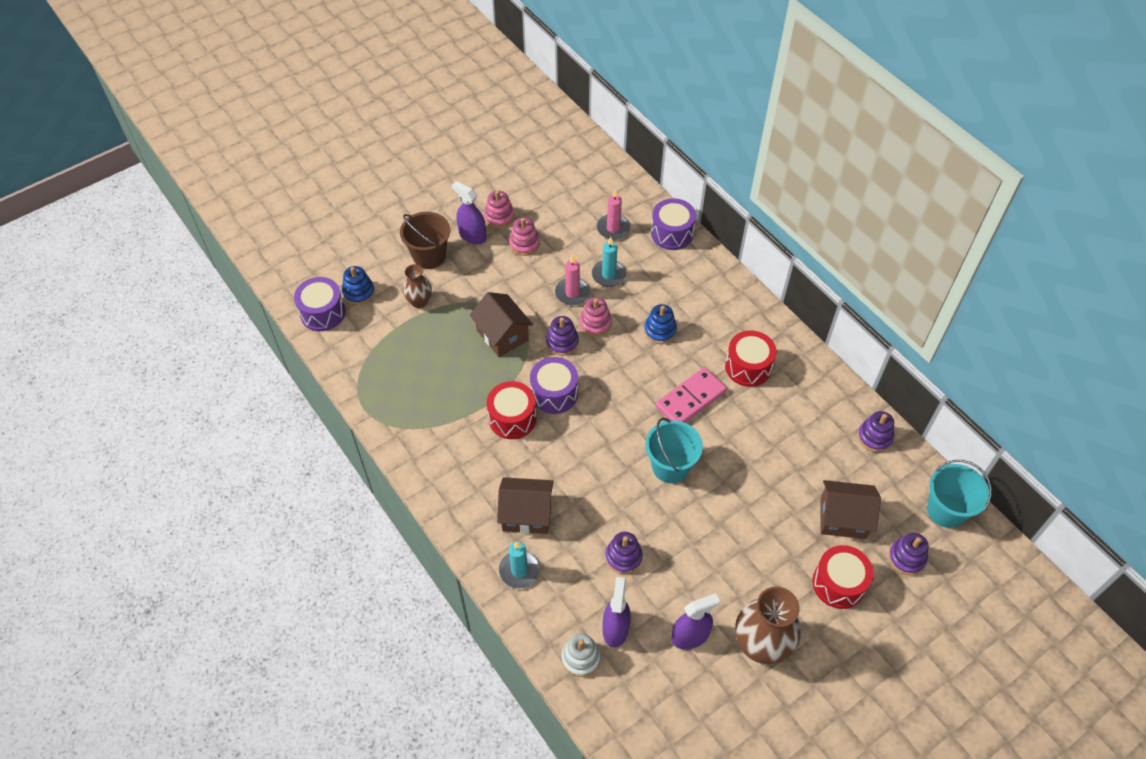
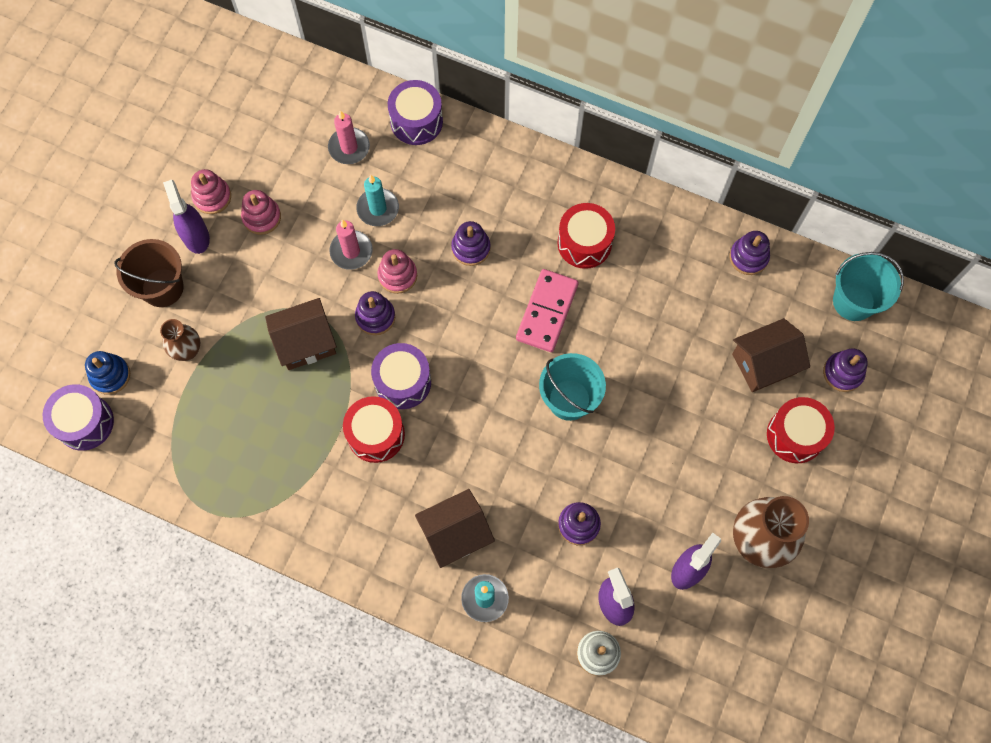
camera: 30 degrees left, 15 degrees up
purple spray bottle [452,181,486,244] -> purple spray bottle turned 60 degrees clockwise [163,180,210,254]
brown house [470,292,533,357] -> brown house turned 45 degrees counterclockwise [265,298,337,370]
blue stacking toy [644,304,677,344] -> purple stacking toy [451,221,491,266]

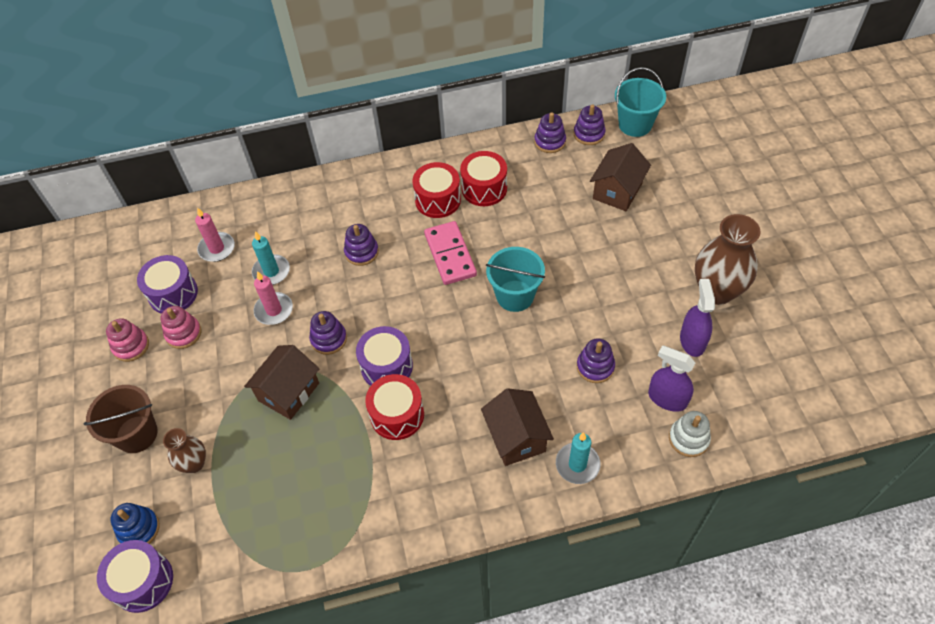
camera: 35 degrees left, 15 degrees down
purple spray bottle [163,180,210,254] -> none
pink stacking toy [377,249,417,294] -> none
purple drum [388,80,443,145] -> purple drum moved to [137,255,198,314]
brown house [415,489,495,568] -> brown house turned 45 degrees counterclockwise [481,388,554,466]
red drum [767,397,835,463] -> red drum moved to [460,151,507,206]
purple stacking toy [823,348,868,392] -> purple stacking toy moved to [574,104,606,145]

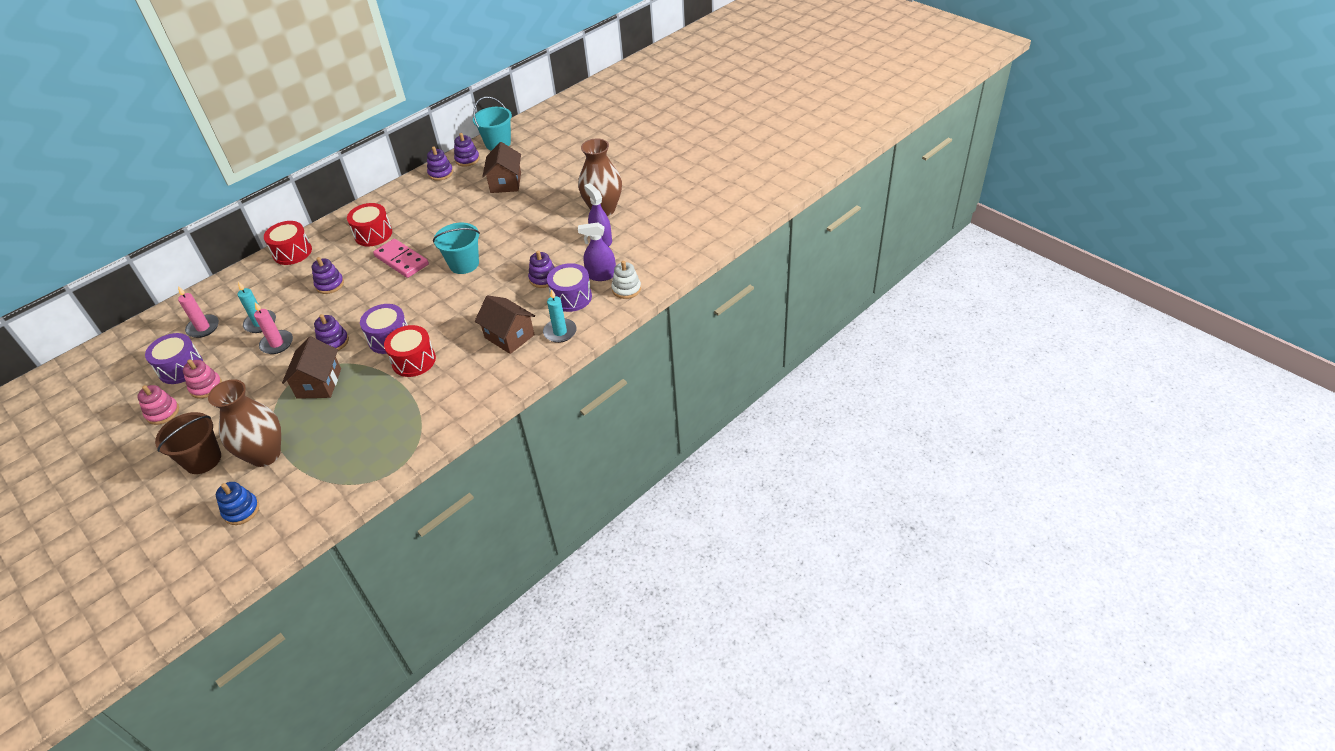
camera: 30 degrees left, 10 degrees down
purple drum [97,540,173,613] -> purple drum moved to [547,263,592,312]
brown vase [163,428,206,473] -> brown vase [208,379,281,467], size x1.81
red drum [460,151,507,206] -> red drum moved to [264,221,312,265]

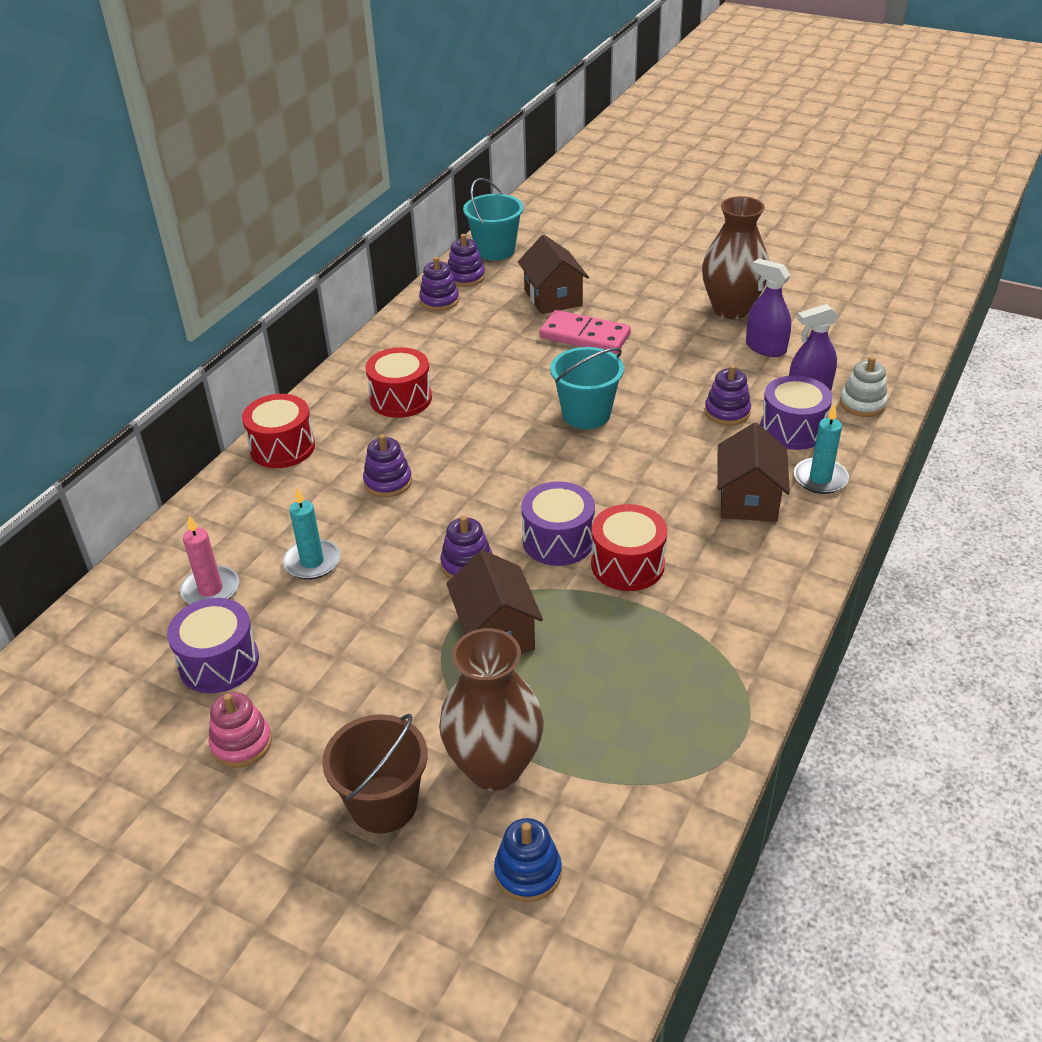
camera: 20 degrees left, 5 degrees down
pink stacking toy [183,359,222,399] -> none
pink candle [254,302,293,354] -> none
pink domino [373,239,429,278] -> pink domino moved to [540,310,631,354]
brown house [475,295,535,354] -> brown house turned 75 degrees clockwise [717,423,790,522]

